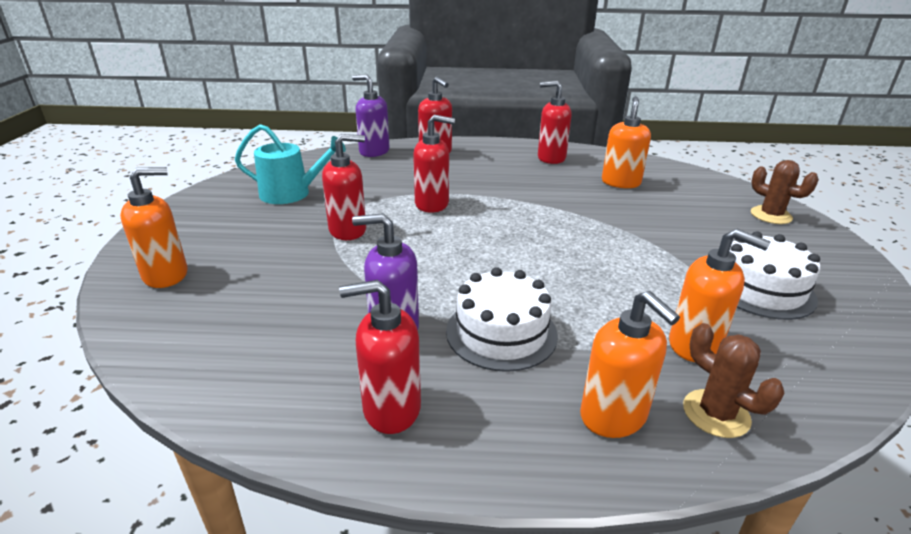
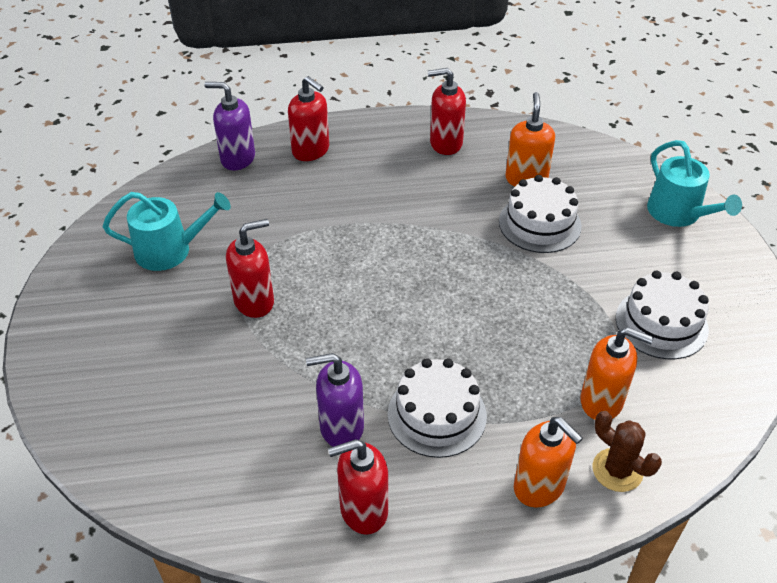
camera: 10 degrees left, 15 degrees up
orange soap dispenser [120,167,187,288] -> none
red soap dispenser [413,115,455,213] -> none
brown cactus [751,160,819,224] -> turquoise watering can [647,140,742,227]
none -> white cake [499,175,582,253]

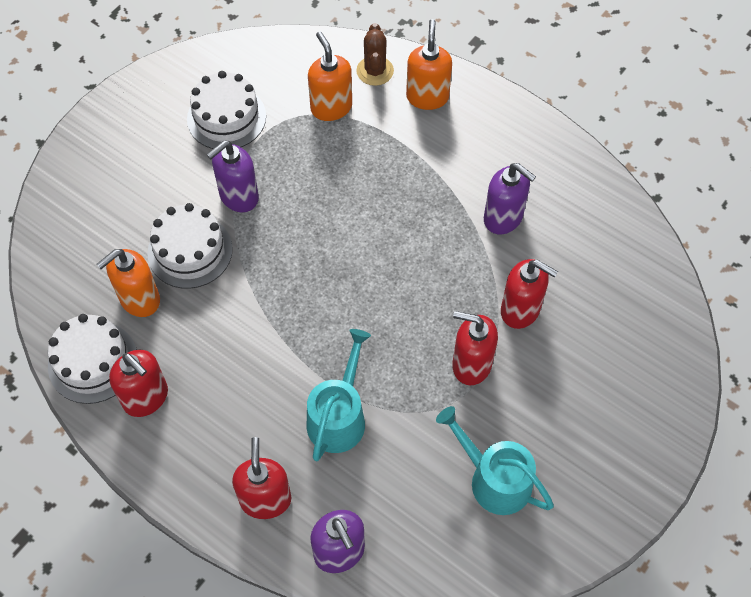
camera: 135 degrees left, 15 degrees up
red soap dispenser [328,439,388,535] -> red soap dispenser moved to [501,259,558,329]
white cake [388,358,487,458] -> white cake moved to [48,314,137,404]
turquoise watering can [647,140,742,227] -> turquoise watering can moved to [307,329,371,461]
none -> purple soap dispenser [206,140,259,212]

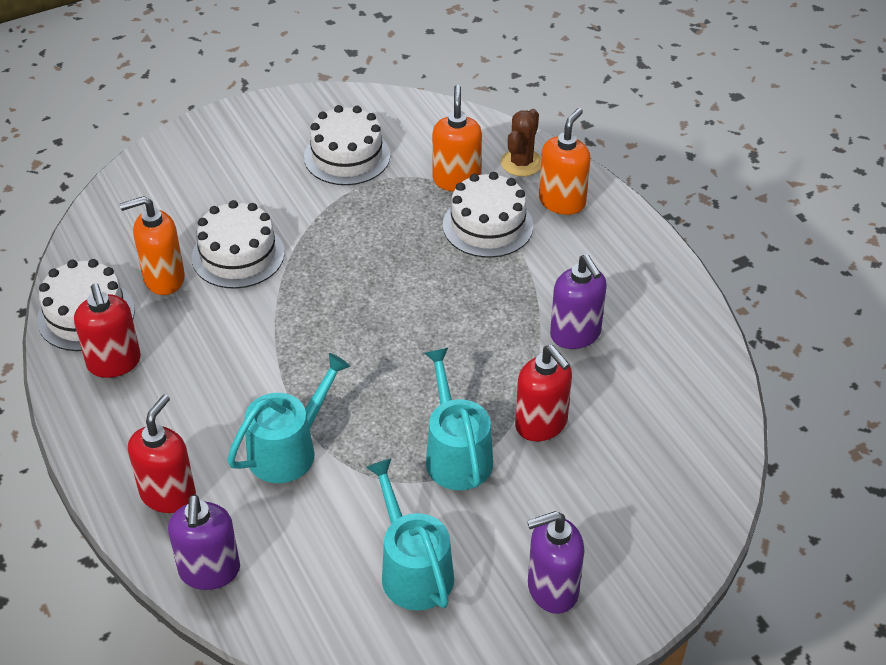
camera: 25 degrees right, 15 degrees down
purple soap dispenser [206,140,259,212] -> purple soap dispenser moved to [527,511,584,614]
red soap dispenser [452,311,498,385] -> turquoise watering can [424,348,493,490]
none -> white cake [443,172,533,258]

